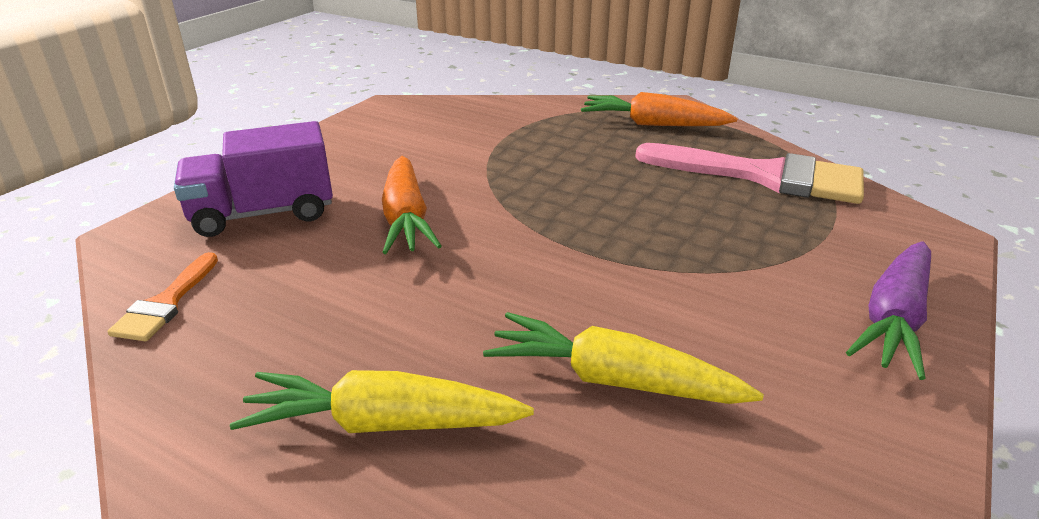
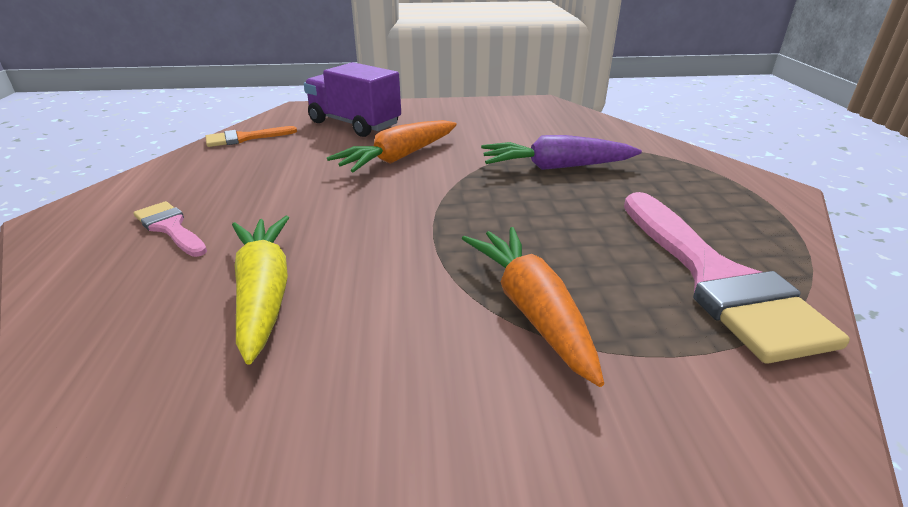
camera: 55 degrees right, 0 degrees up
yellow carrot [230,370,534,433] -> pink brush [134,201,207,257]
orange carrot [581,92,737,126] -> orange carrot moved to [462,227,604,387]
purple carrot [846,241,931,380] -> purple carrot moved to [481,135,642,170]

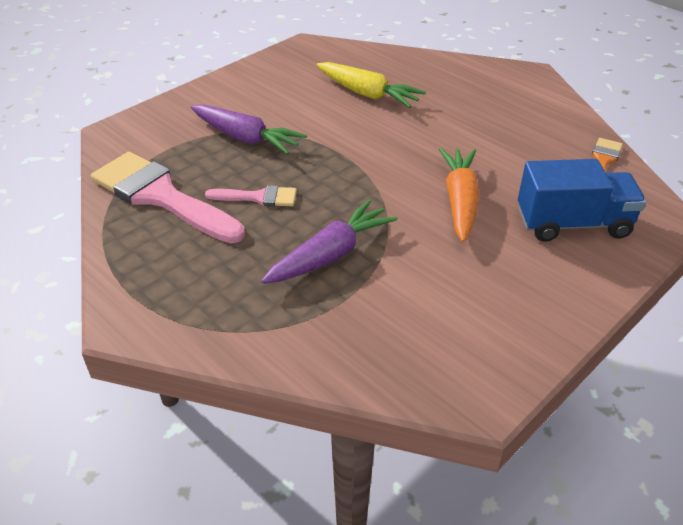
camera: 140 degrees right, 10 degrees up
pink brush [134,201,207,257] -> pink brush moved to [205,185,297,207]
purple truck [304,62,401,137] -> blue truck [518,159,646,242]
orange carrot [462,227,604,387] -> purple carrot [191,104,307,155]

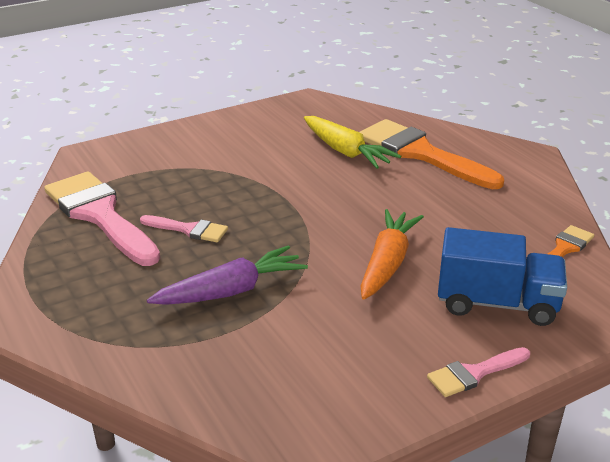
camera: 15 degrees right, 10 degrees down
purple carrot [191,104,307,155] -> none
none -> orange brush [359,119,504,189]
none -> pink brush [427,347,530,397]

